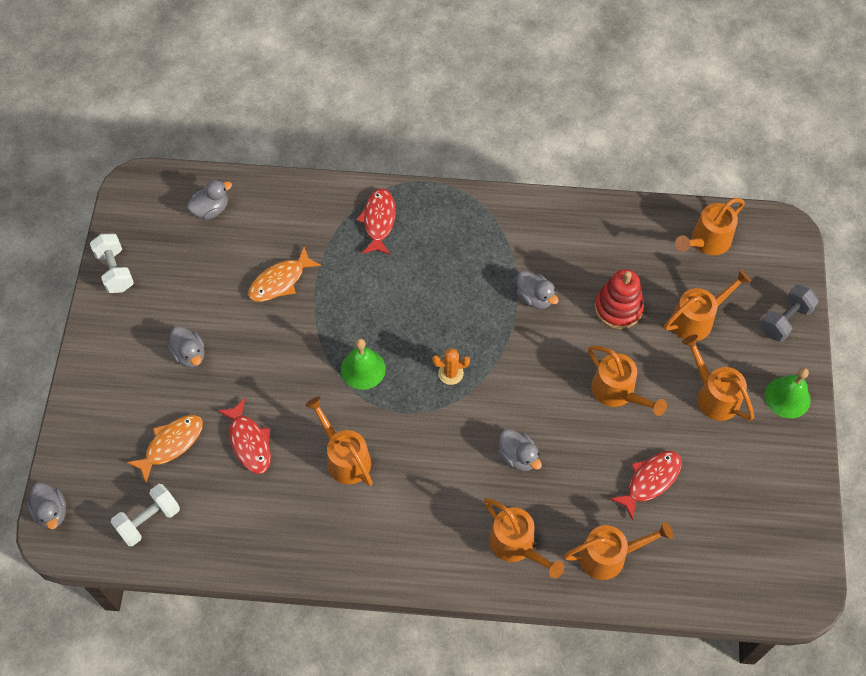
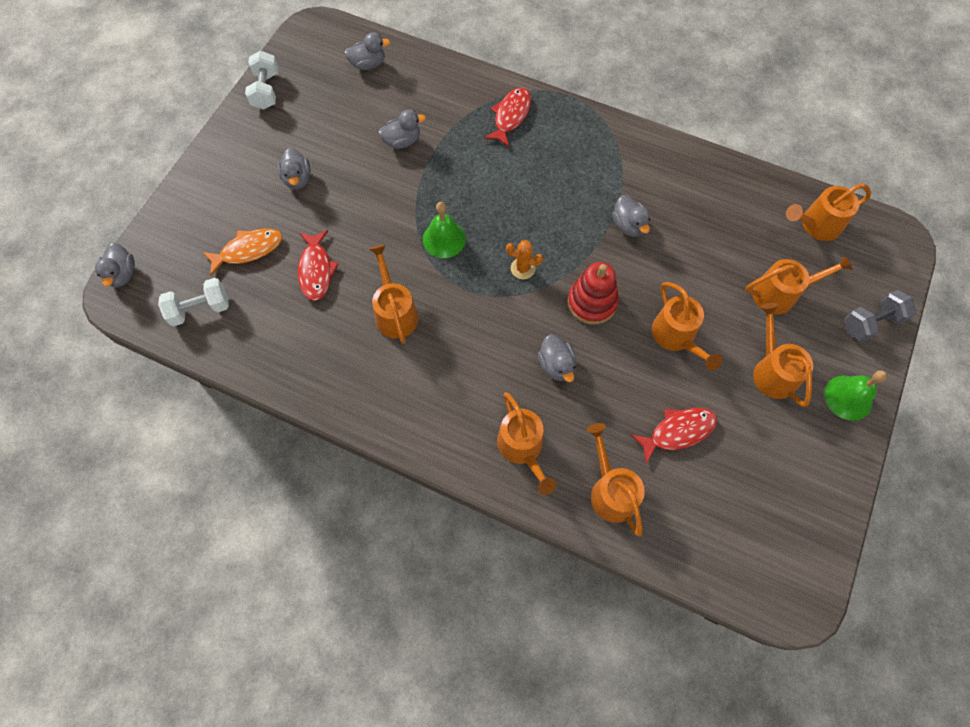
camera: 20 degrees right, 5 degrees up
orange fish [248,247,321,302] -> grey duck [379,110,426,149]
orange watering can [564,522,673,580] -> orange watering can turned 120 degrees counterclockwise [587,423,645,536]
red stacking toy [595,269,644,329] -> red stacking toy moved to [567,262,619,325]

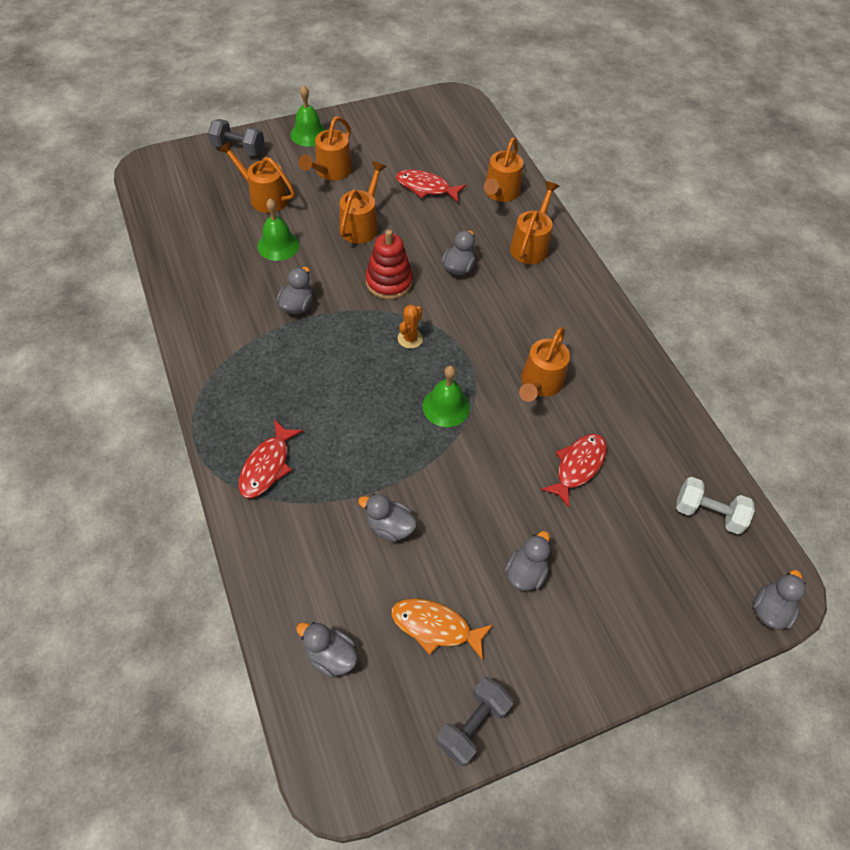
camera: 140 degrees left, 10 degrees down
orange fish [202,229,282,276] -> orange fish moved to [391,598,493,661]
white dumbbell [245,51,278,110] -> grey dumbbell [436,677,513,766]
red fish [484,88,531,147] -> red fish turned 45 degrees counterclockwise [238,420,303,498]
orange cactus [506,240,543,279] -> orange cactus turned 60 degrees clockwise [398,305,423,349]
orange watering can [786,183,871,241] -> none
none -> green bell [258,198,299,261]

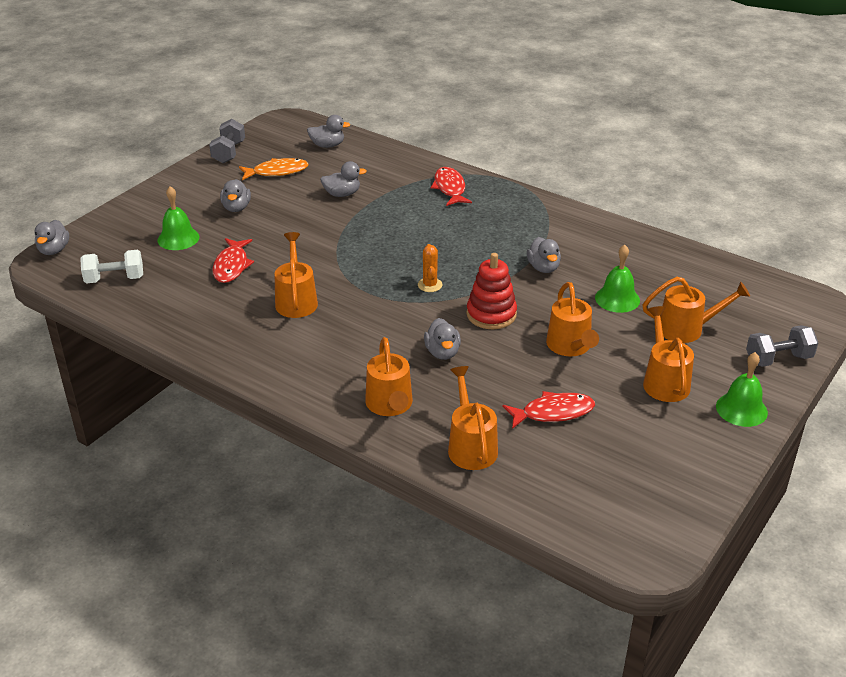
camera: 150 degrees right, 20 degrees down
green bell [423,366,470,427] -> green bell moved to [157,186,200,250]

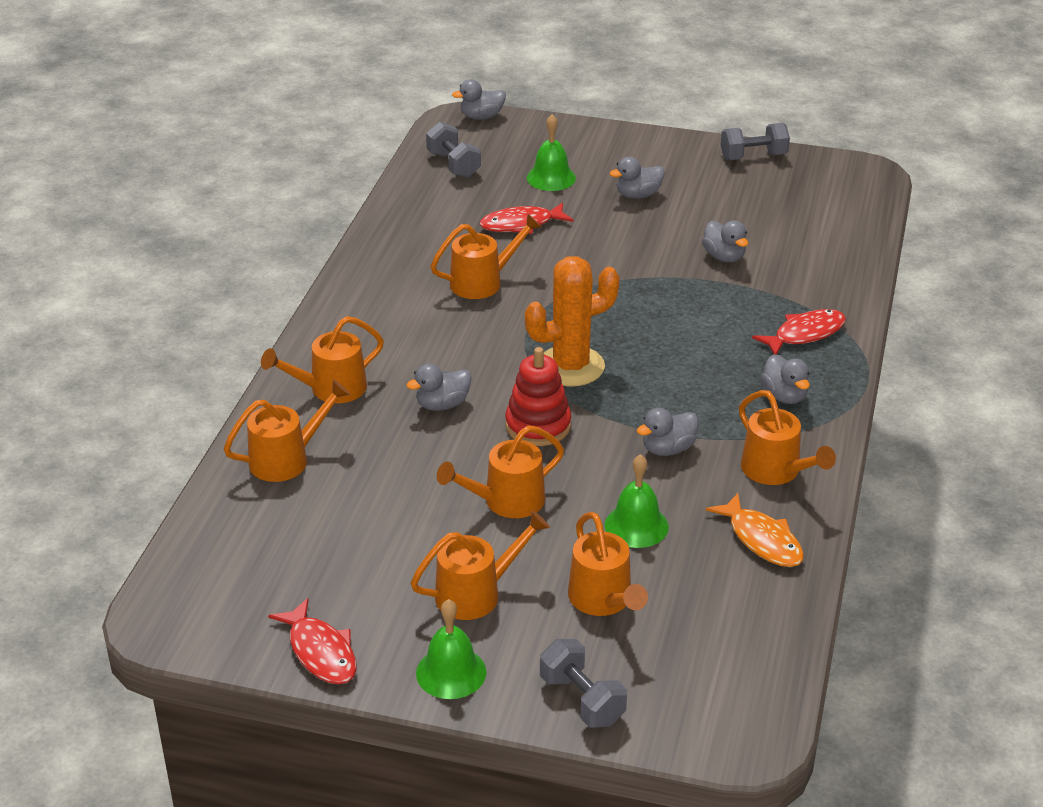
camera: 70 degrees right, 0 degrees up
white dumbbell [80,250,143,283] -> grey dumbbell [426,122,481,178]
orange fish [239,158,309,180] -> orange fish moved to [706,493,804,567]
grey duck [307,115,350,148] -> grey duck moved to [761,354,810,404]
orange cactus [418,244,443,292] -> orange cactus [525,256,620,387], size x2.09
red fish [502,391,595,429] -> red fish moved to [268,598,357,684]
none -> orange watering can [739,390,836,485]

